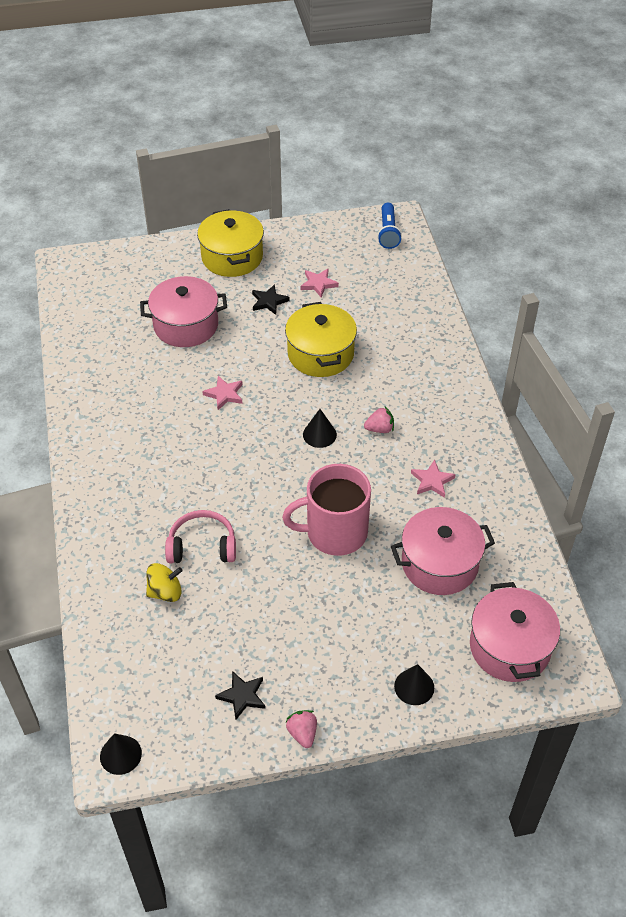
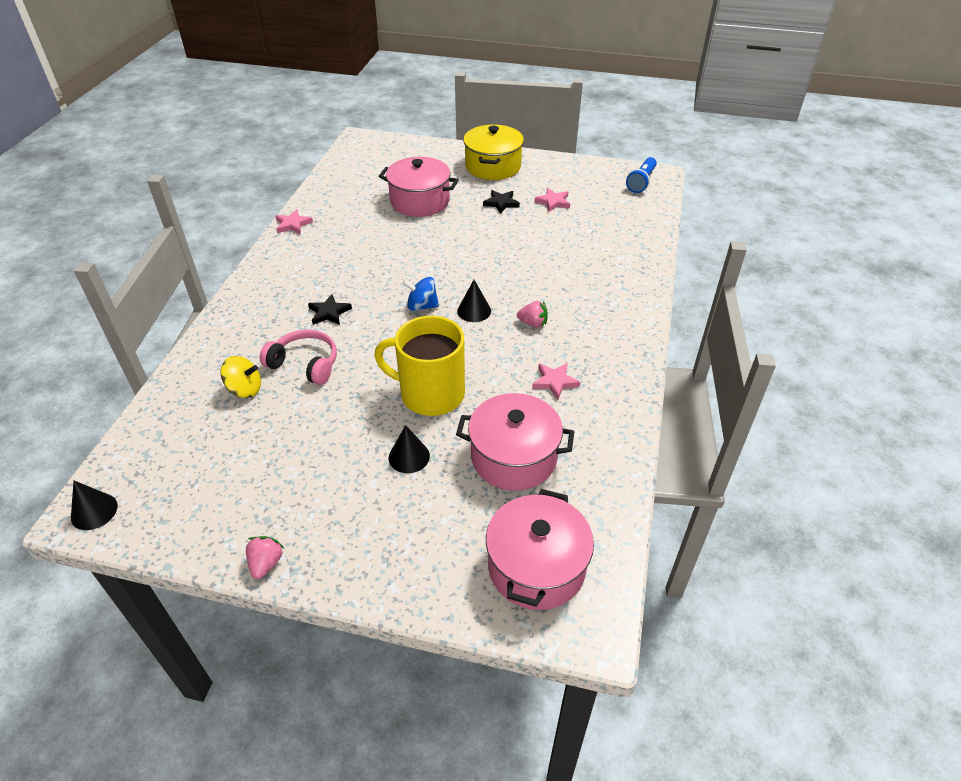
camera: 25 degrees right, 5 degrees down
pink star [202,376,243,410] -> pink star moved to [275,209,313,234]
black star [215,671,265,720] -> black star moved to [308,294,352,325]
pink mug [282,464,371,556] -> yellow mug [374,316,465,416]
yellow pot [285,302,357,377] -> none
black cone [394,664,434,705] -> black cone moved to [389,425,430,473]
none -> blue spinning top [402,277,439,311]

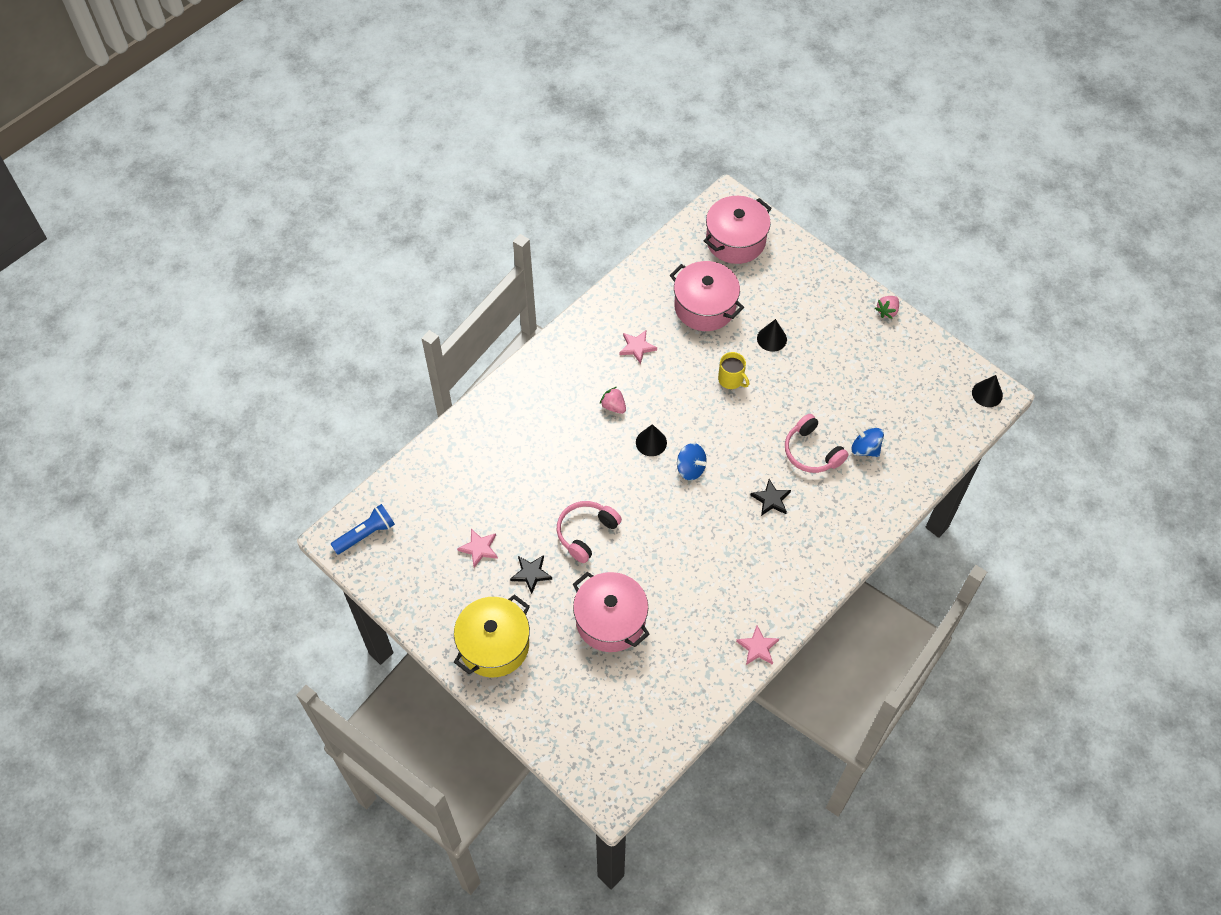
camera: 150 degrees left, 15 degrees up
yellow spinning top [220,356,261,398] -> blue spinning top [851,426,884,457]
yellow mug [374,316,465,416] -> yellow mug [718,352,749,389], size x0.50
none -> pink headphones [557,501,622,563]

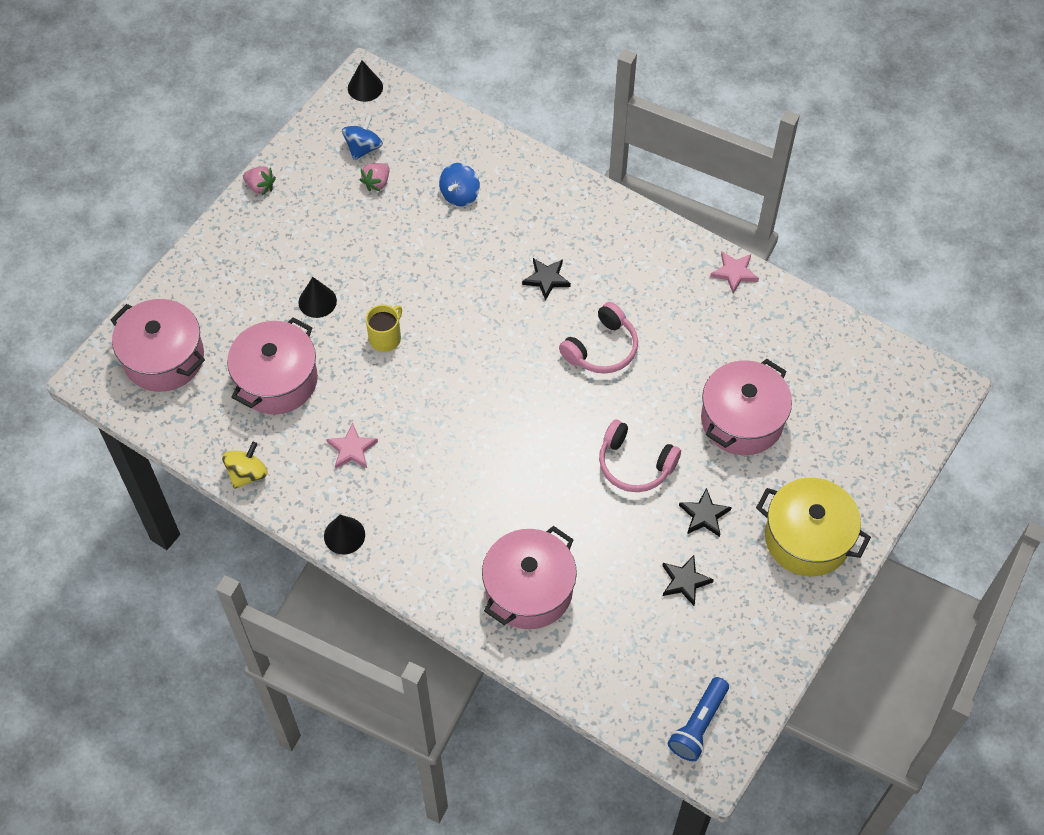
camera: 100 degrees left, 0 degrees up
blue flashlight [331,504,395,555] -> blue flashlight turned 105 degrees counterclockwise [668,677,729,761]
pink star [457,529,498,568] -> black star [662,555,714,606]
pink strawberry [600,387,626,414] -> pink strawberry moved to [360,163,389,191]
black cone [636,424,667,456] -> black cone moved to [324,515,365,555]
blue spinning top [677,443,707,480] -> blue spinning top moved to [342,115,383,160]
pink headphones [785,414,849,473] -> pink headphones moved to [559,302,638,374]
none -> yellow spinning top [222,442,268,489]
none -> pink pot [482,526,577,629]

